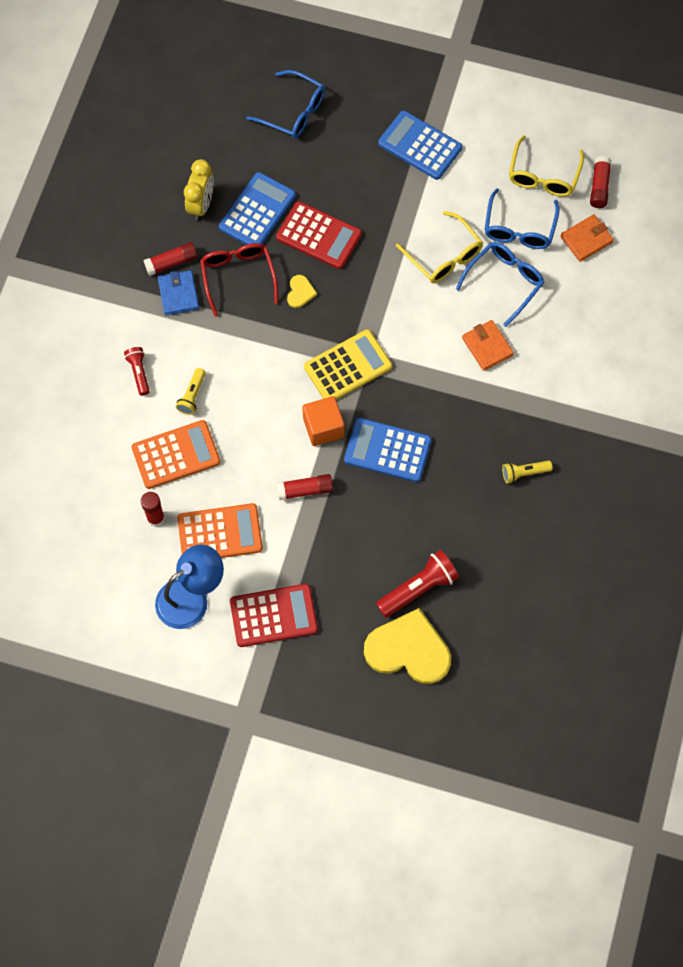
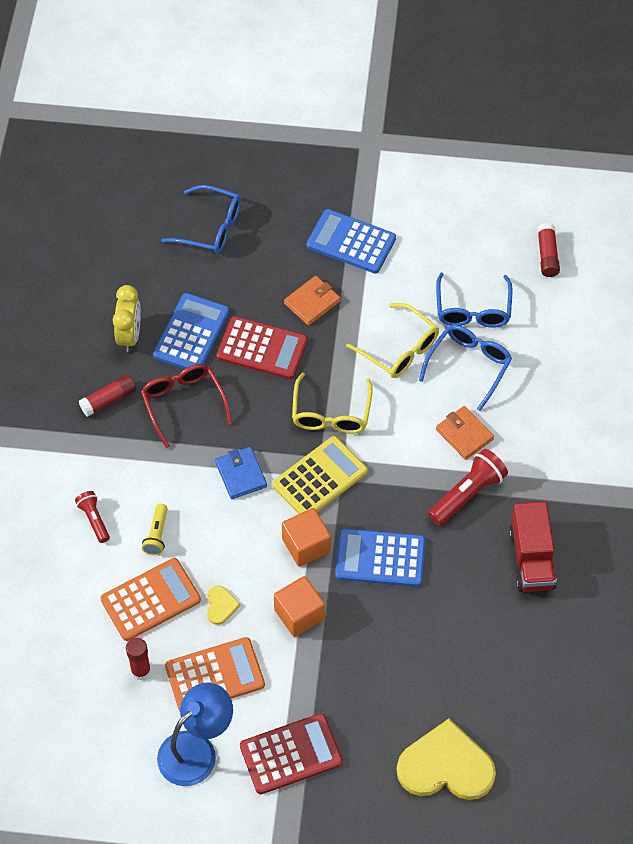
camera: 10 degrees left, 10 degrees down
blue wallet [158,270,199,316] -> blue wallet moved to [215,447,267,499]
red glue stick [277,474,333,500] -> orange cube [274,576,325,637]
yellow heart [287,275,317,308] -> yellow heart moved to [207,586,241,625]
red flashlight [376,550,459,618] -> red flashlight moved to [428,449,508,526]
yellow flashlight [502,461,553,483] -> red truck [509,501,557,592]
yellow glasses [509,135,584,197] -> yellow glasses moved to [292,373,373,434]
orange wallet [560,214,614,262] -> orange wallet moved to [284,276,340,326]

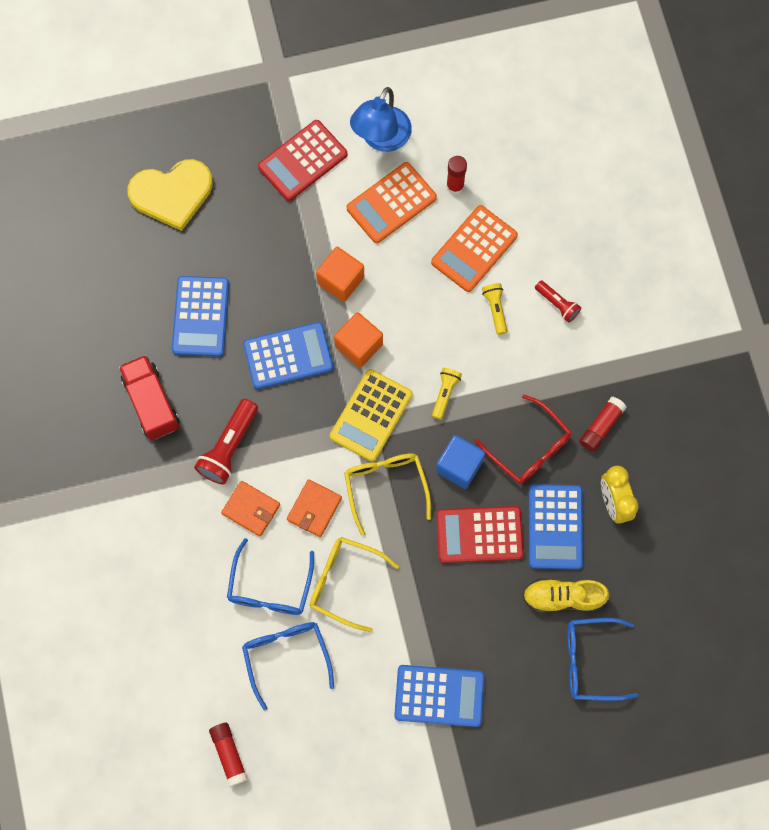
camera: 160 degrees right, 15 degrees up
yellow heart [207,586,241,625] -> none
blue wallet [215,447,267,499] -> yellow flashlight [432,368,462,420]
orange wallet [284,276,340,326] -> orange wallet moved to [287,479,342,537]
none -> blue calculator [172,276,229,357]
none -> blue cube [436,435,485,489]
none -> yellow shoe [523,579,610,613]

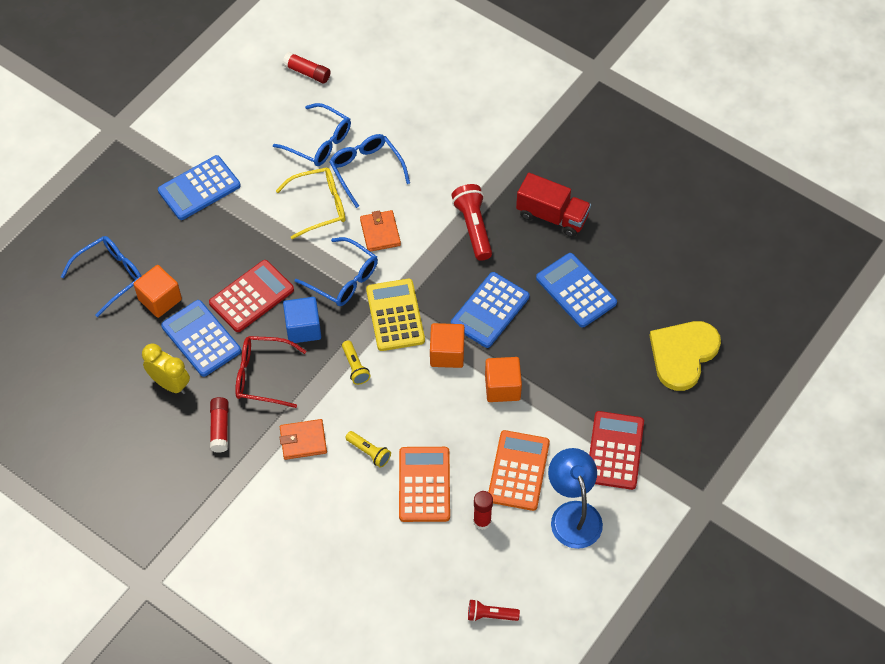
camera: 140 degrees right, 15 degrees down
orange wallet [221,481,280,537] -> orange wallet moved to [280,419,327,460]
yellow glasses [344,453,431,536] -> blue glasses [295,237,378,306]
yellow shoe [523,579,610,613] -> orange cube [133,265,182,318]
red flashlight [535,280,581,323] -> red flashlight moved to [468,599,520,622]

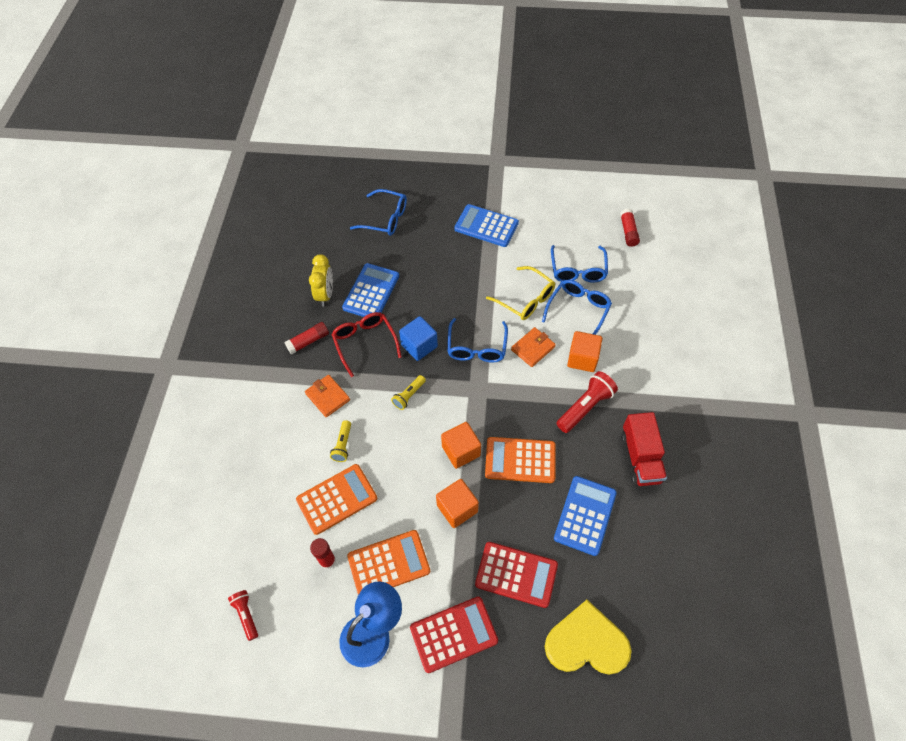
camera: 60 degrees right, 0 degrees up
orange cube [133,265,182,318] -> orange cube moved to [567,331,602,372]
red calculator [209,260,294,332] -> red calculator moved to [475,542,558,608]
yellow calculator [366,279,425,351] -> none
blue calculator [451,272,530,348] -> orange calculator [485,437,556,483]

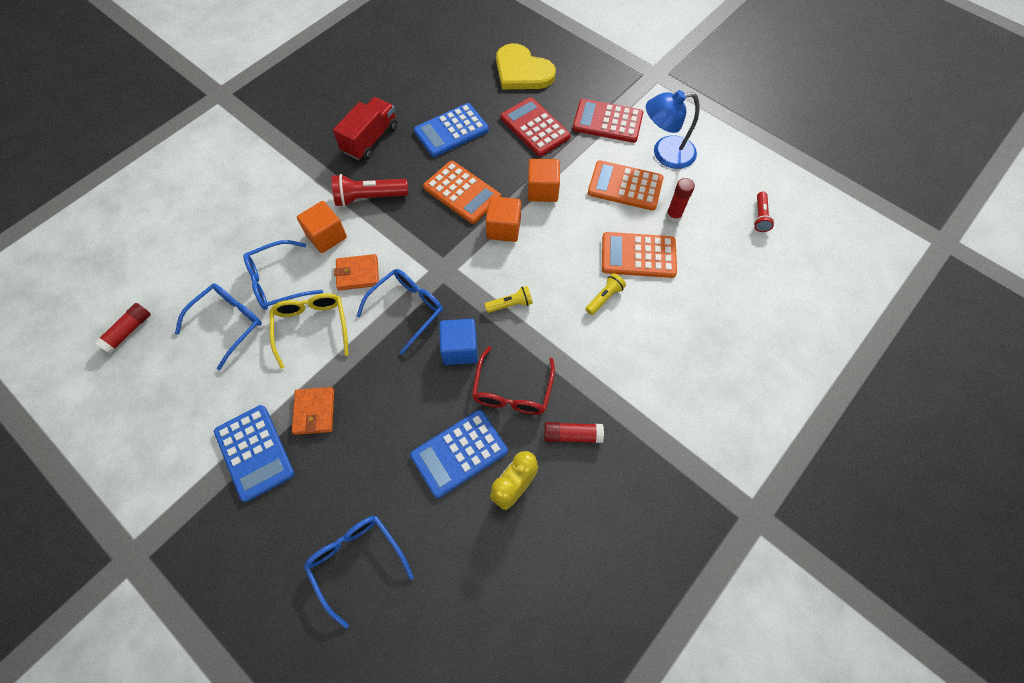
camera: 145 degrees left, 5 degrees up
orange wallet [305,375,350,417] -> orange wallet moved to [292,387,334,435]

